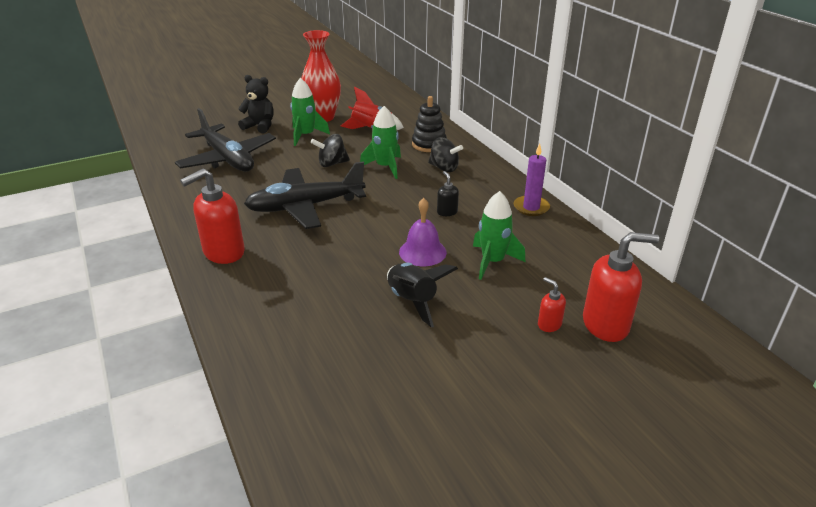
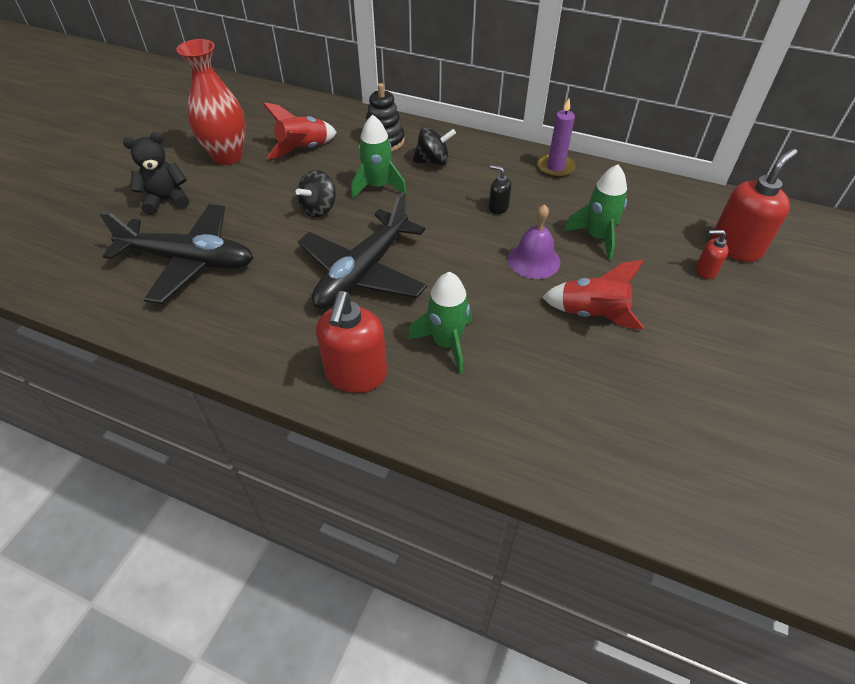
camera: 40 degrees left, 15 degrees up
green rocket [290,78,330,146] -> green rocket moved to [408,272,472,374]
black rocket [387,263,458,328] -> red rocket [542,260,644,329]

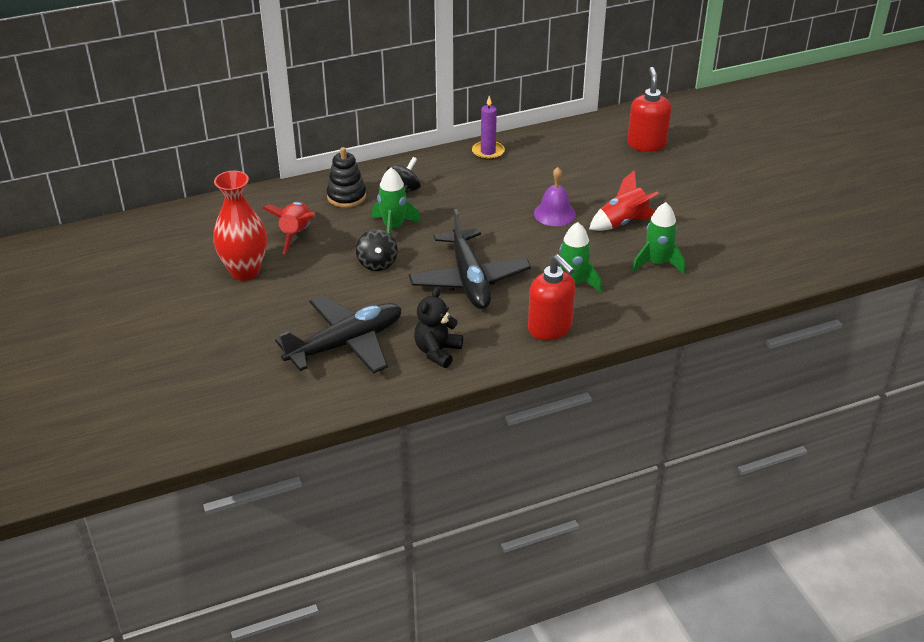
camera: 45 degrees left, 10 degrees down
black teddy bear [123,132,189,215] -> black teddy bear moved to [414,288,463,368]
black soap dispenser [489,165,511,214] -> none
green rocket [563,164,627,261] -> green rocket moved to [632,202,685,274]
red soap dispenser [696,230,728,279] -> none

